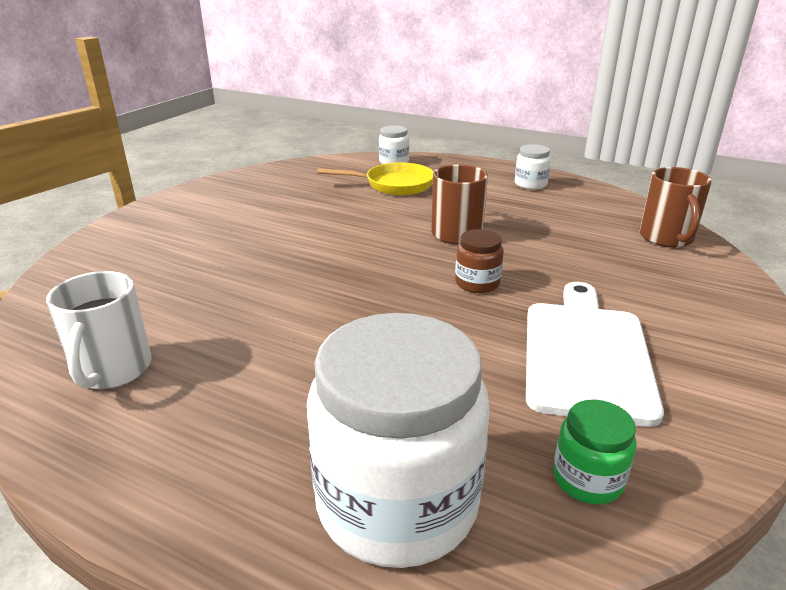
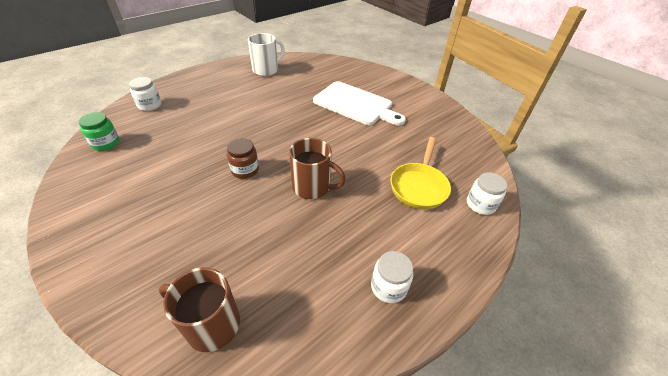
camera: 110 degrees right, 15 degrees up
white mug [46,271,152,389] -> white mug turned 120 degrees clockwise [248,33,285,76]
white jar [307,313,490,568] -> white jar [129,77,161,111], size x0.45
white cutting board [526,282,664,427] -> white cutting board moved to [313,81,406,125]

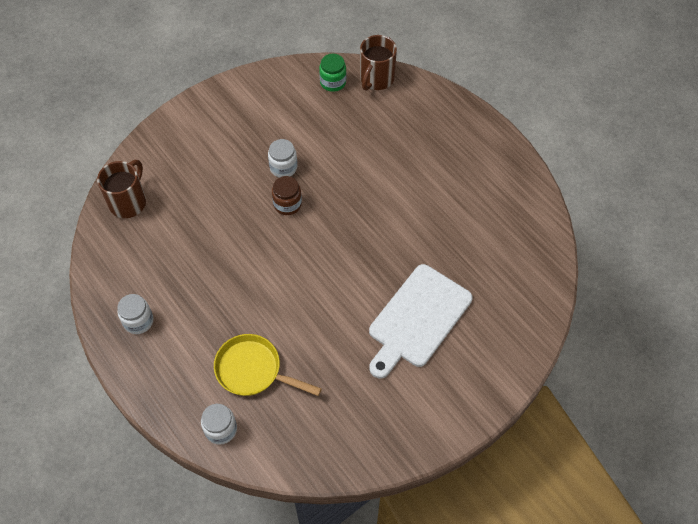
camera: 95 degrees right, 15 degrees up
white jar [129,77,161,111] -> white jar moved to [268,139,297,178]
white mug [248,33,285,76] -> none
brown mug [289,138,346,199] -> brown mug moved to [360,35,397,91]

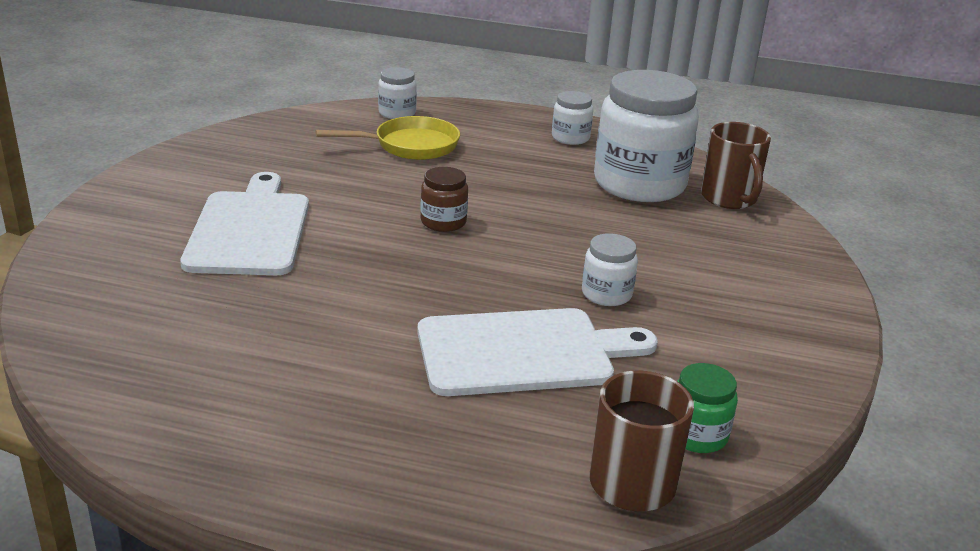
camera: 140 degrees right, 30 degrees down
brown jar [272,176,302,215] -> brown jar moved to [420,167,468,232]
none -> white cutting board [417,308,658,396]
none -> white jar [594,70,699,202]

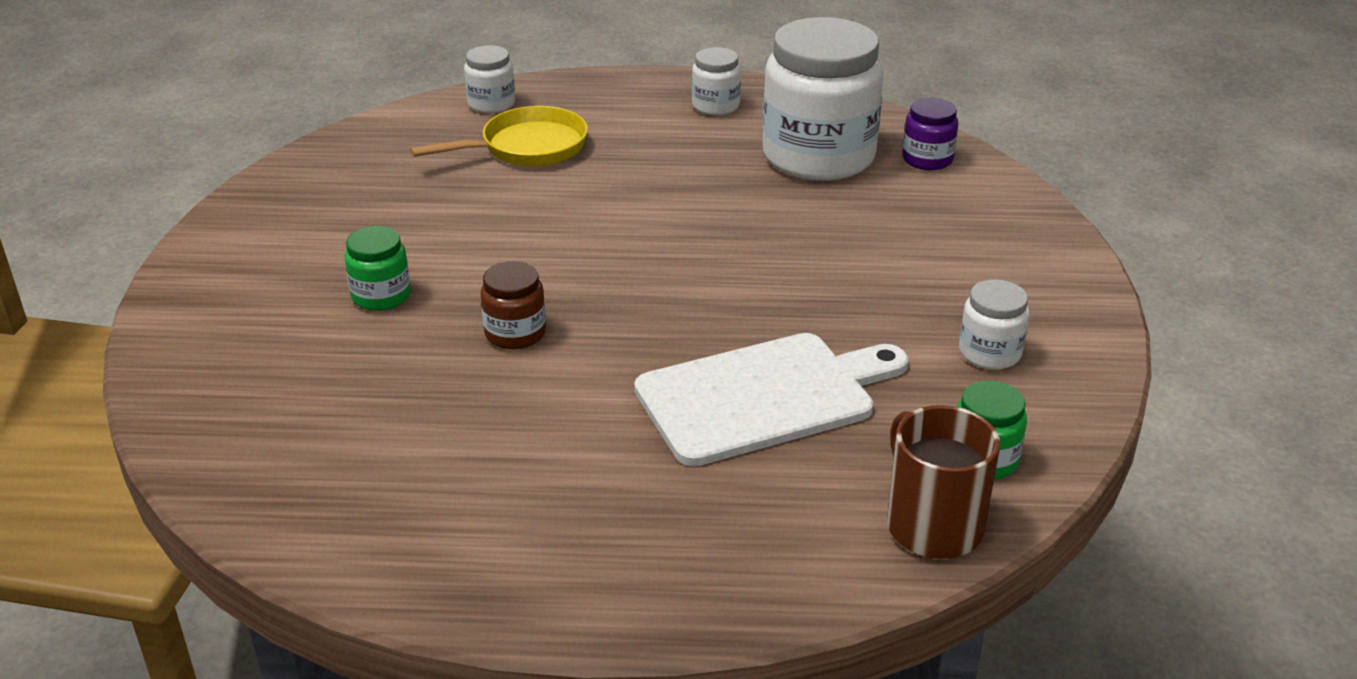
camera: 10 degrees left, 5 degrees up
white cutting board [180,172,309,275] -> green jar [345,226,411,311]
brown jar [420,167,468,232] -> brown jar moved to [480,261,546,349]
white jar [582,233,638,306] -> white jar moved to [959,279,1030,369]
brown mug [701,122,771,209] -> purple jar [902,98,958,170]

